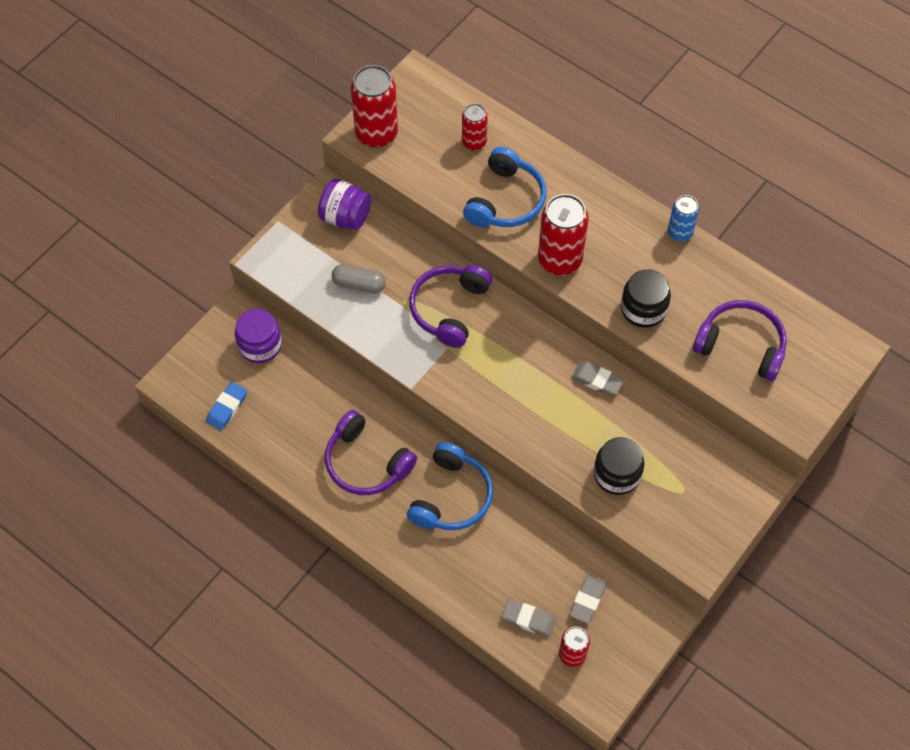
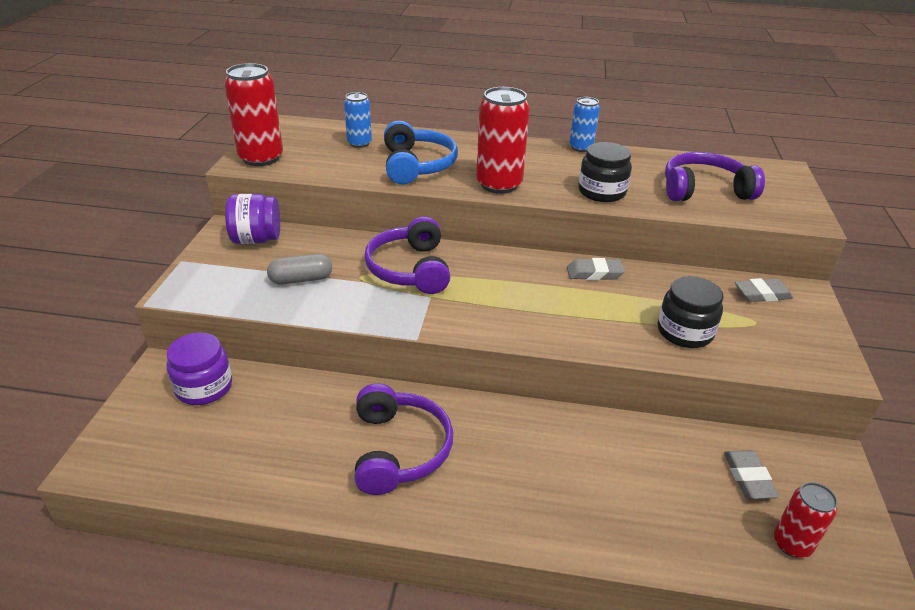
camera: 30 degrees left, 25 degrees down
blue eraser [206,382,247,431] -> none
purple headphones [325,410,417,495] -> purple headphones turned 105 degrees counterclockwise [354,383,453,495]
blue headphones [407,442,493,530] -> none
red can [462,104,488,151] -> blue can [344,92,372,148]
grey eraser [502,599,556,637] -> grey eraser moved to [735,278,793,302]

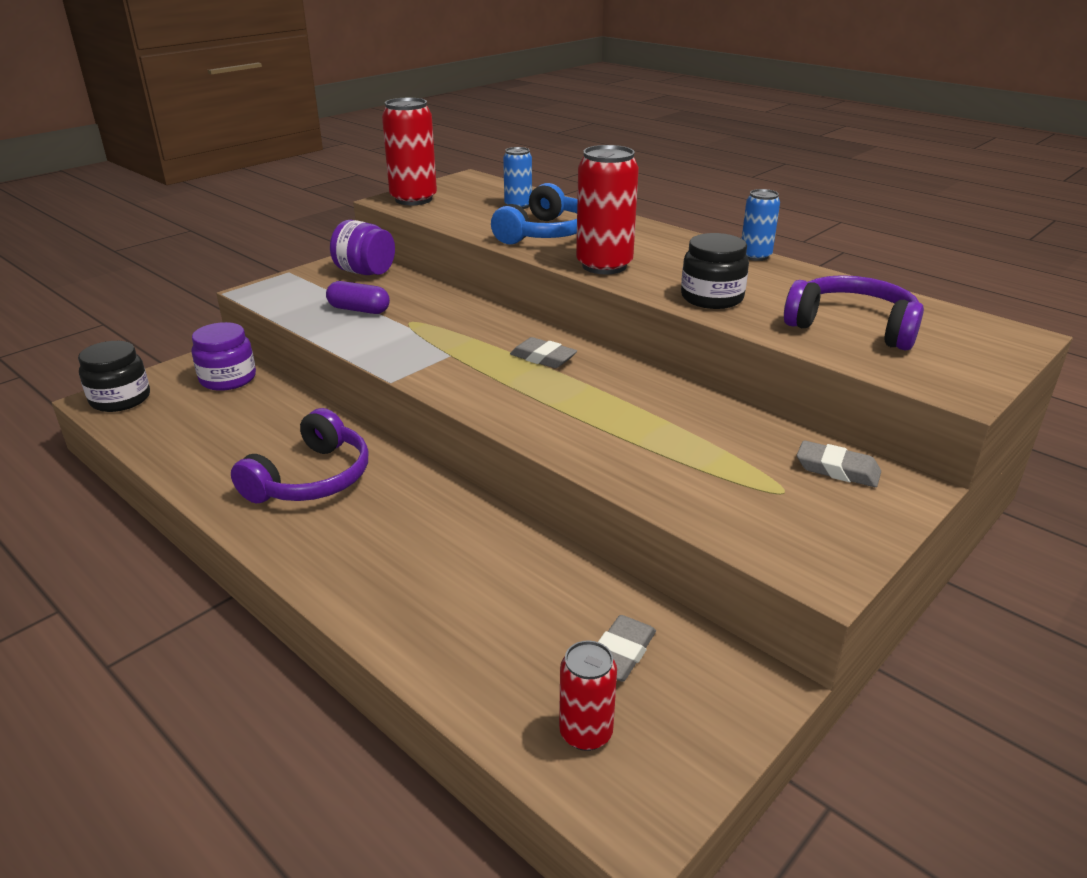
camera: 35 degrees right, 5 degrees down
grey capsule [267,254,332,285] -> purple capsule [326,281,390,314]
purple headphones [364,216,450,294] -> none
grey eraser [567,258,625,280] -> grey eraser moved to [510,337,577,368]
black jar [658,276,724,348] -> black jar moved to [78,341,150,412]

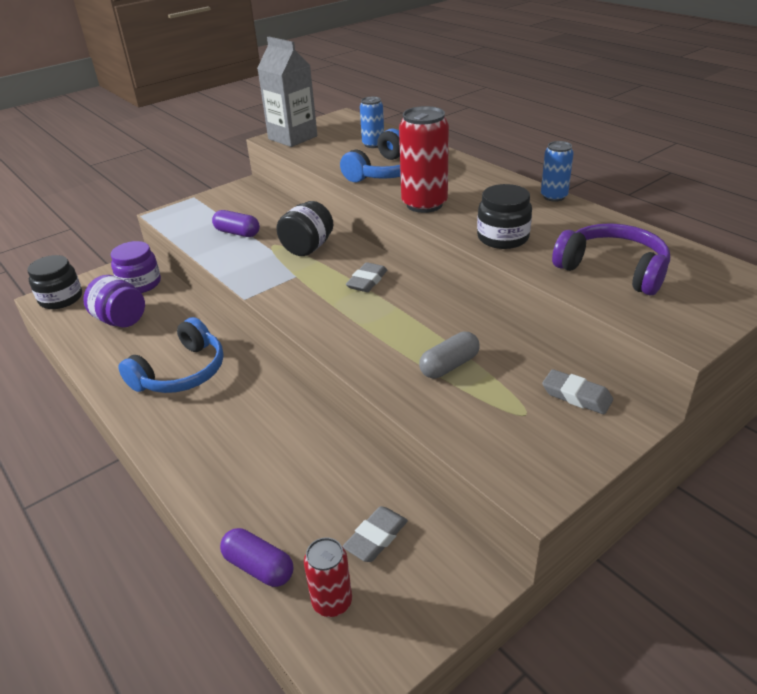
camera: 10 degrees right, 5 degrees up
purple headphones [231,408,368,503] -> blue headphones [118,317,224,393]
purple jar [330,220,395,275] -> purple jar moved to [83,275,145,327]
red can [382,98,437,205] -> grey carton [257,37,317,147]
grey eraser [510,337,577,368] -> grey eraser turned 75 degrees clockwise [346,262,387,292]
none -> purple capsule [220,528,294,587]
none -> black jar [276,201,333,256]
none -> grey capsule [419,332,480,378]

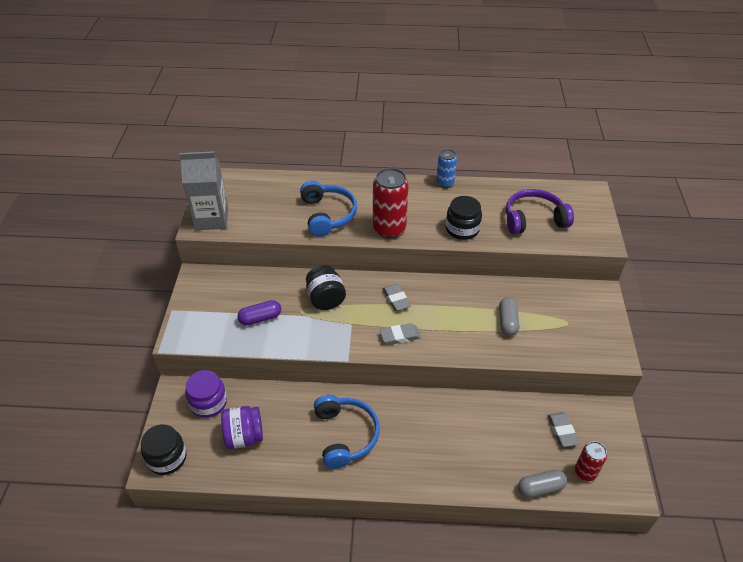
camera: 50 degrees left, 10 degrees up
purple capsule [220,528,294,587] -> grey capsule [518,470,567,498]
blue can [360,97,384,148] -> none
grey eraser [542,369,613,414] -> grey eraser moved to [380,323,421,345]

